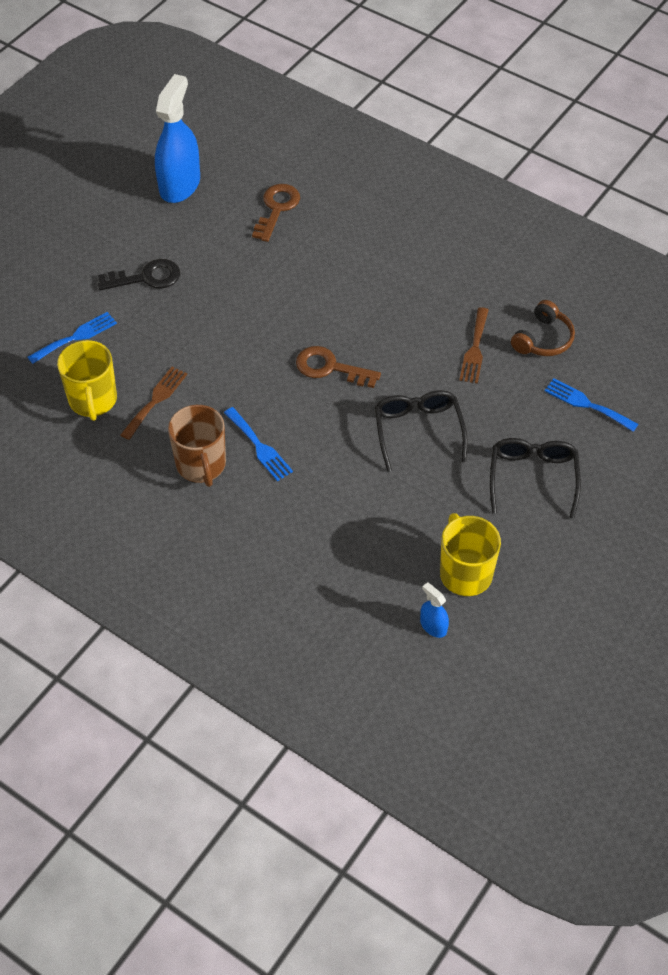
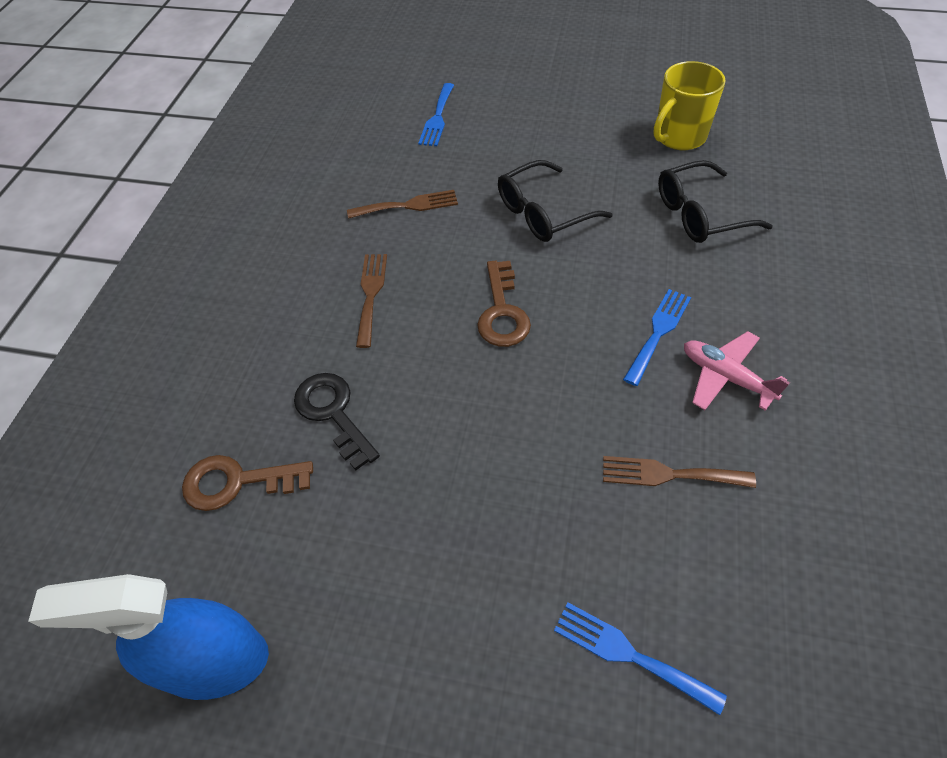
camera: 110 degrees left, 0 degrees up
yellow mug [57,340,117,421] -> none
black key [98,259,180,290] -> black key moved to [294,373,380,470]
brown mug [168,405,226,487] -> pink plane [684,331,790,411]
blue spray bottle [420,582,449,638] -> none
black glasses [490,438,581,519] -> black glasses moved to [658,160,773,243]
brown headphones [511,300,575,356] -> none
none -> brown fork [356,254,387,348]

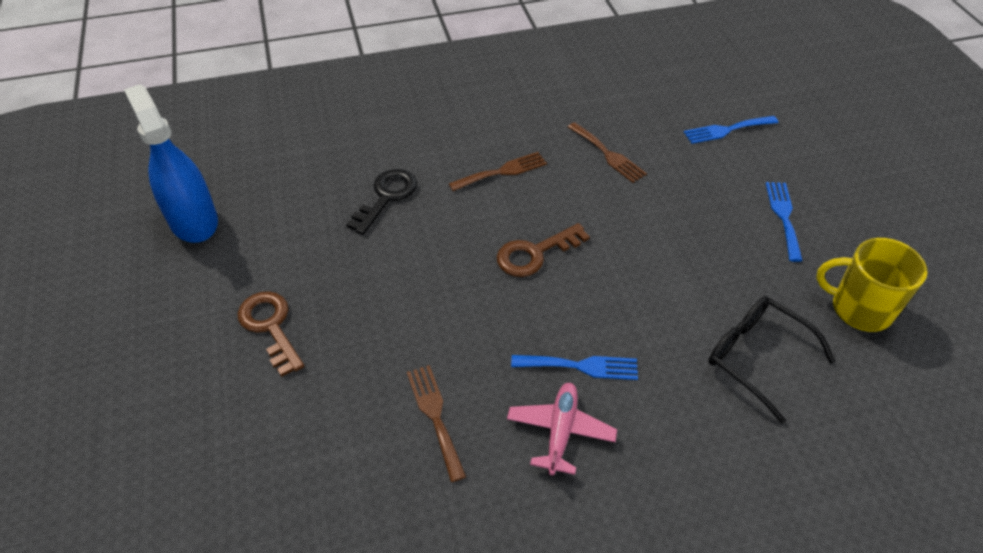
camera: 60 degrees right, 5 degrees down
brown key [182,455,313,511] -> brown key moved to [237,291,304,377]
black glasses [498,160,613,242] -> none
blue fork [554,603,727,715] -> blue fork moved to [766,182,803,262]

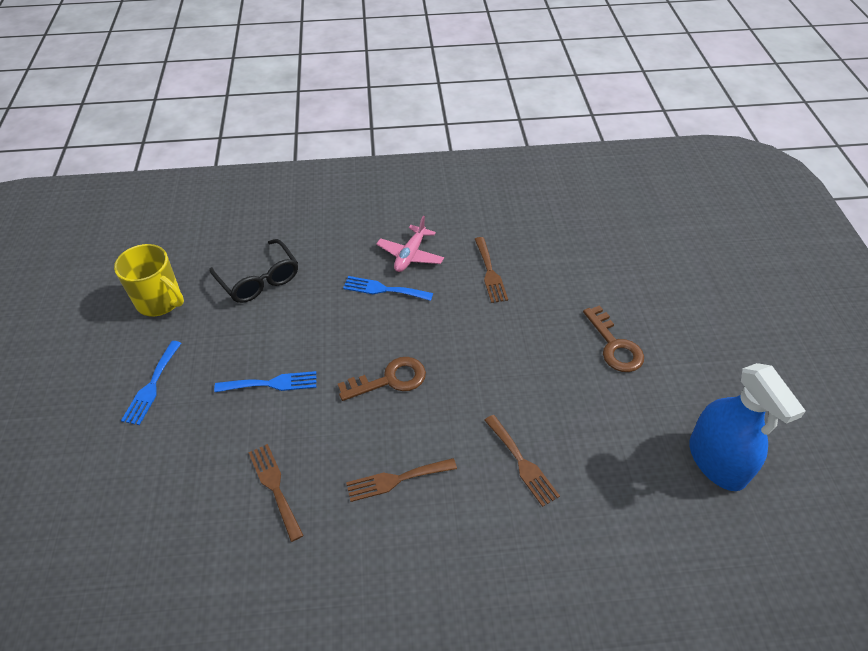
camera: 170 degrees left, 0 degrees up
black key [346,169,417,235] -> brown fork [484,415,560,507]
blue fork [684,116,778,144] -> blue fork moved to [214,371,316,392]

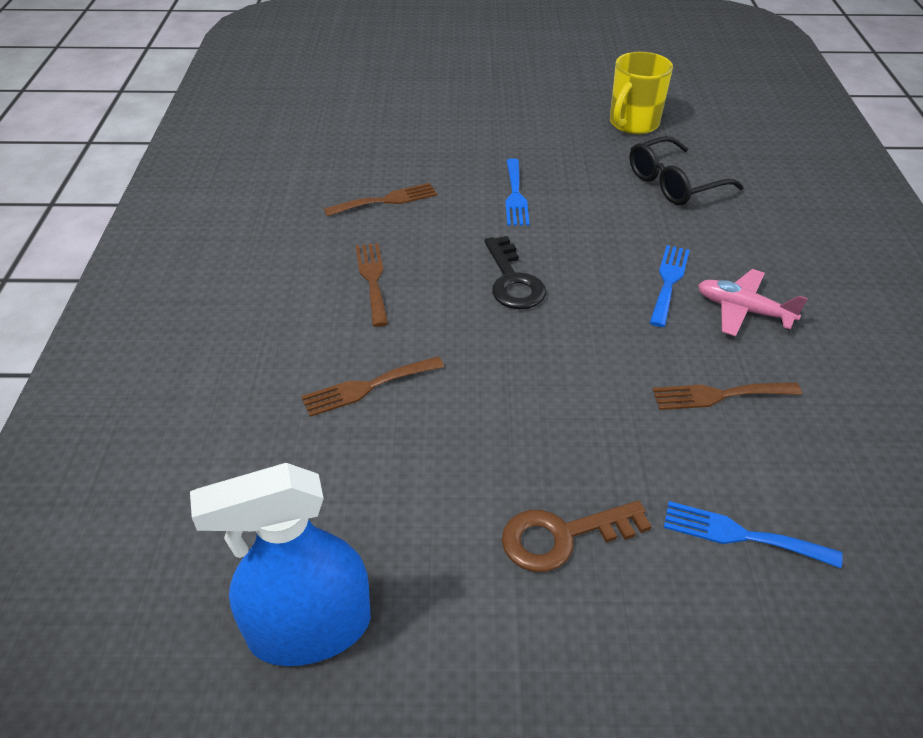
camera: 95 degrees right, 5 degrees down
blue fork [121,341,181,425] -> blue fork moved to [664,501,843,568]
brown key [338,357,426,401] -> black key [484,236,546,309]

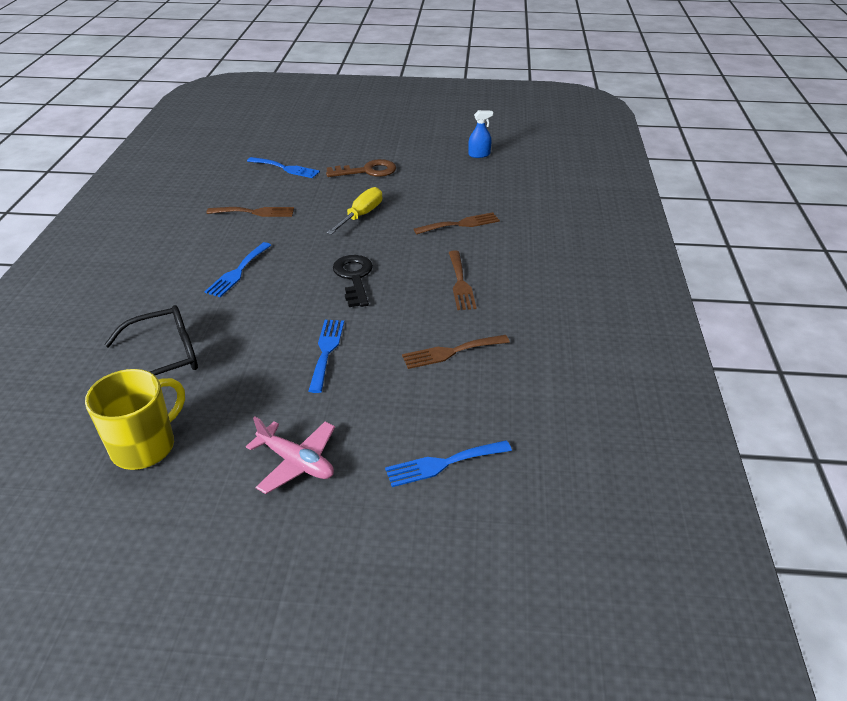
camera: 175 degrees left, 5 degrees down
blue spray bottle [190,463,371,666] -> blue spray bottle [468,110,493,158], size x0.44
pink plane [698,269,808,336] -> pink plane moved to [246,417,335,494]
none -> yellow screwdriver [326,187,382,235]
none -> blue fork [385,440,512,487]

